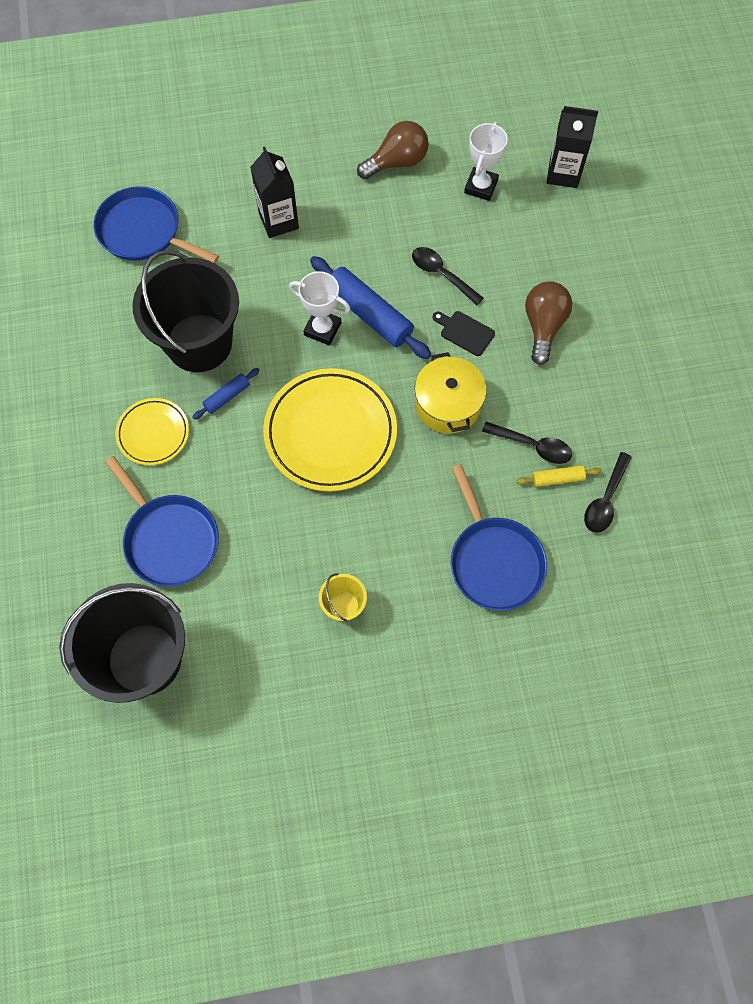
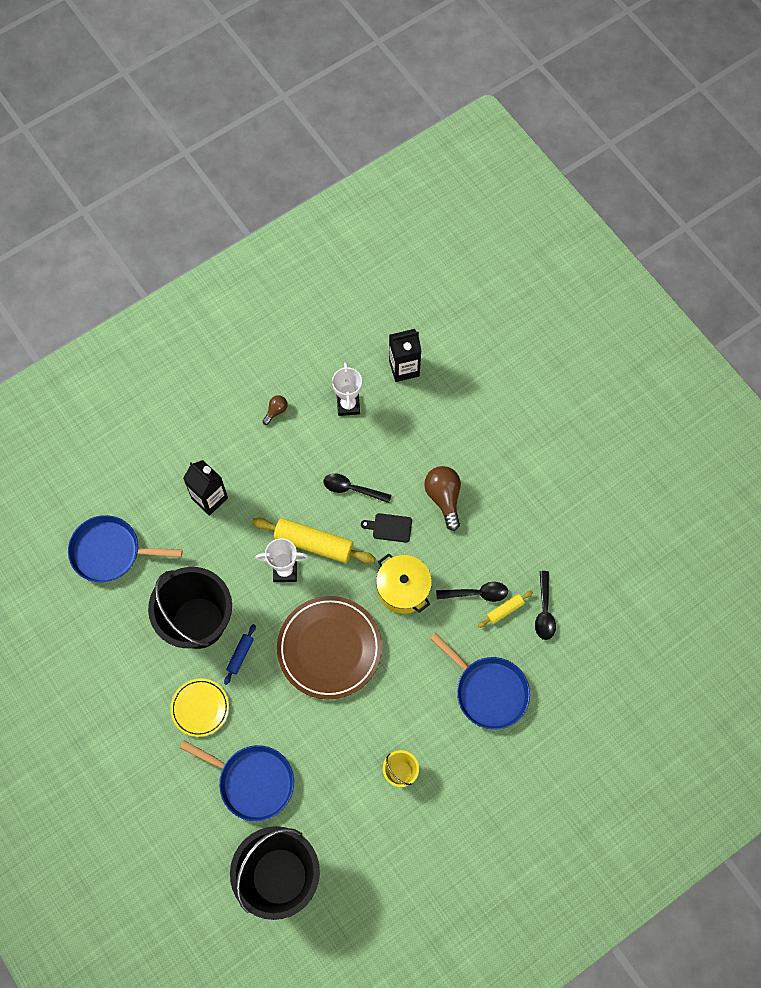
camera: 25 degrees left, 0 degrees up
yellow plate [263,368,397,492] -> brown plate [277,596,382,699]
blue rolling pin [310,256,431,359] -> yellow rolling pin [252,518,376,564]
brown light bulb [357,121,429,179] -> brown light bulb [263,395,288,425], size x0.52

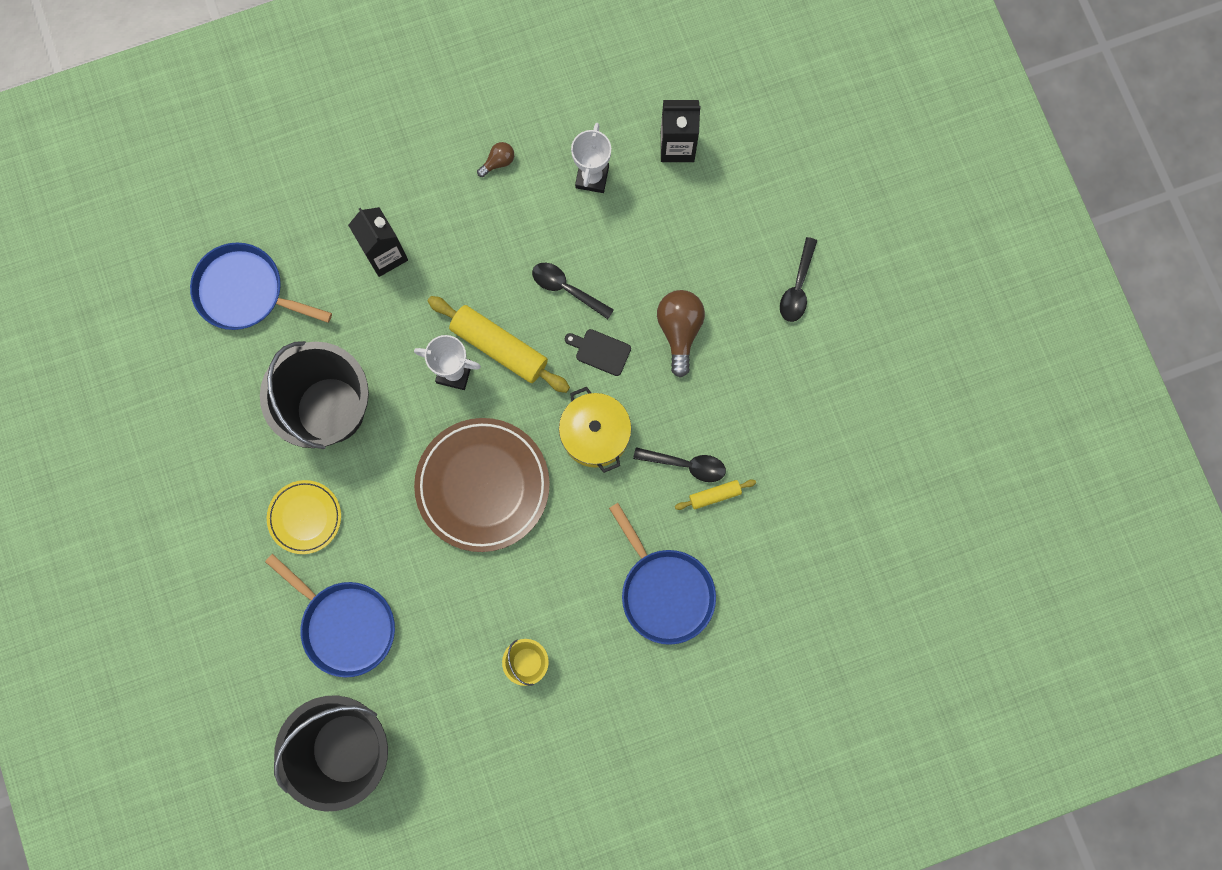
camera: 15 degrees right, 10 degrees up
blue rolling pin [224,624,256,685] -> none
black spoon [535,571,556,640] -> black spoon moved to [780,237,817,322]

